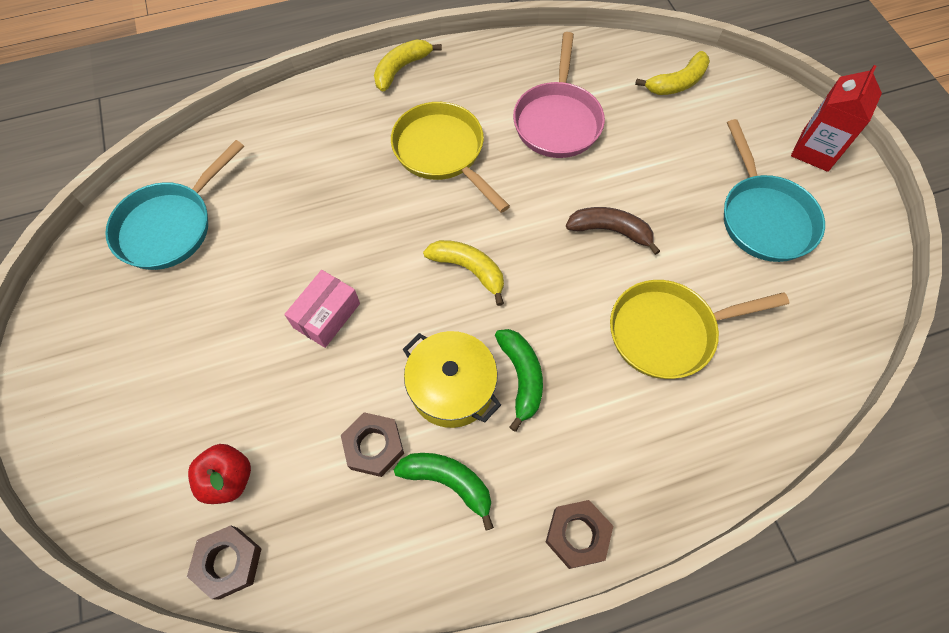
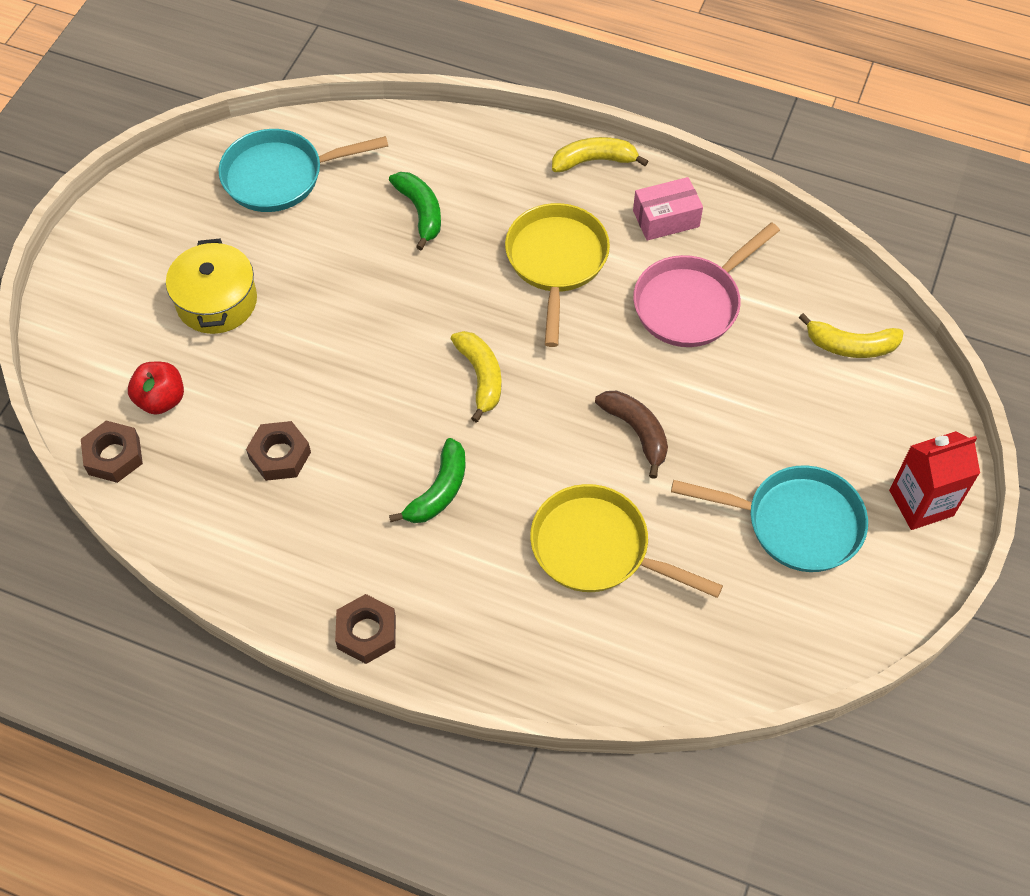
camera: 40 degrees right, 5 degrees down
pink box [284,270,360,348] -> pink box moved to [633,177,703,241]
green banana [394,453,494,531] -> green banana moved to [389,172,441,250]
yellow pot [403,331,501,428] -> yellow pot moved to [166,239,257,334]
turquoise pan [724,119,825,262] -> turquoise pan turned 105 degrees counterclockwise [671,465,868,572]

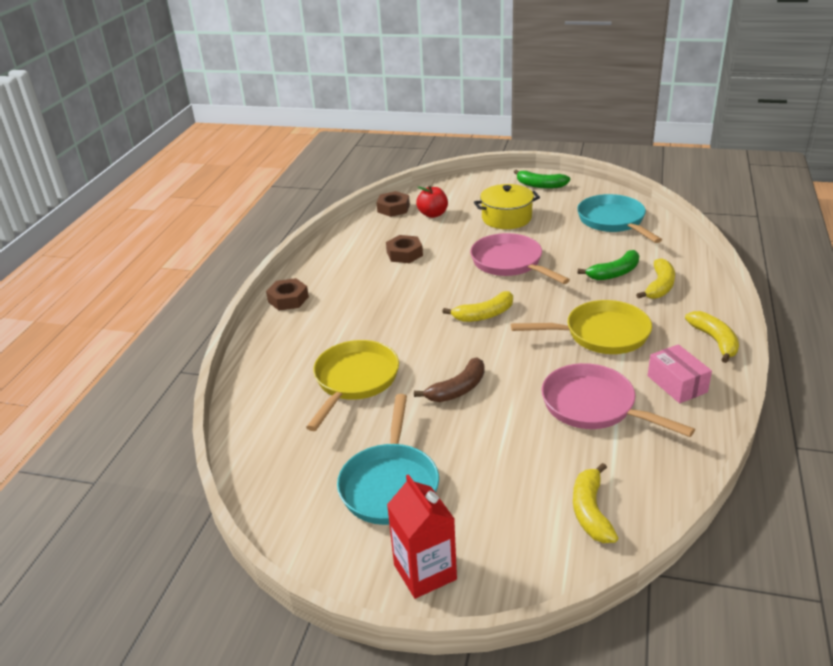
camera: 85 degrees right, 25 degrees down
green banana [389,438,466,523] -> green banana moved to [514,169,570,189]
none -> pink pan [470,233,570,284]
none -> yellow banana [636,258,675,299]

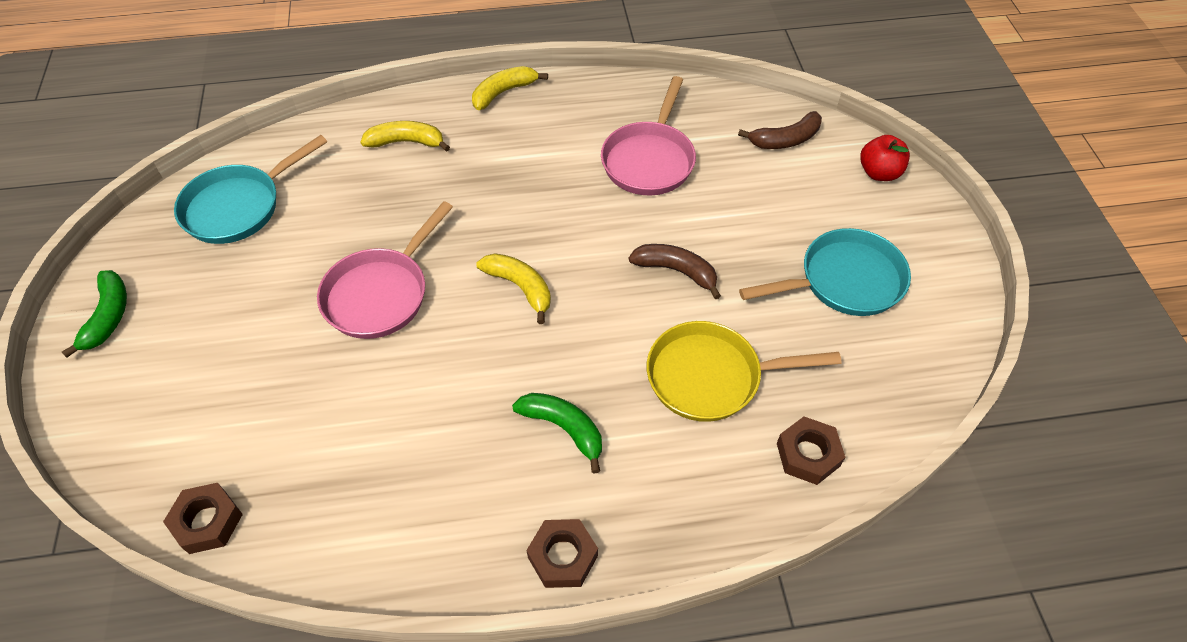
camera: 115 degrees left, 20 degrees up
brown nut [386,235,423,263] -> brown nut moved to [777,417,845,485]
red carton [387,474,457,599] -> none
red apple [416,186,448,218] -> red apple moved to [860,135,910,181]
yellow pot [474,184,540,229] -> none
yellow pan [511,300,652,354] -> none
yellow banana [573,463,618,543] -> brown banana [738,111,822,149]
green banana [578,250,639,280] -> green banana moved to [512,393,602,473]
pink box [648,344,712,403] -> none

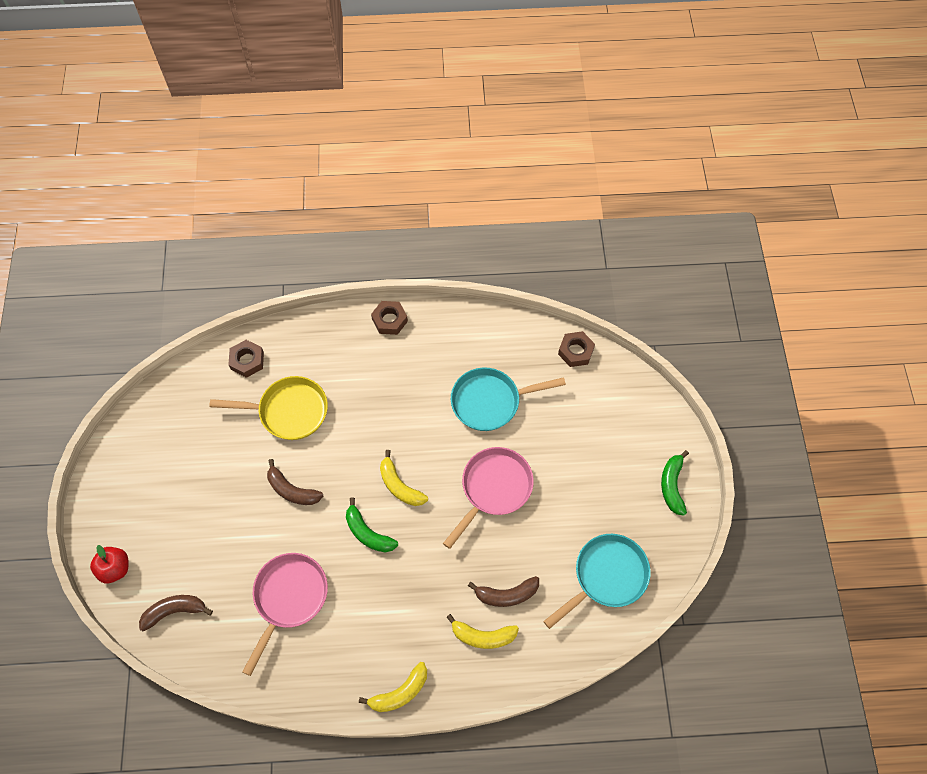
camera: 175 degrees left, 10 degrees up
green banana [512,393,602,473] -> green banana moved to [346,498,398,553]
turquoise pan [739,228,911,316] -> turquoise pan moved to [451,367,566,431]
none -> brown banana [468,576,539,607]

